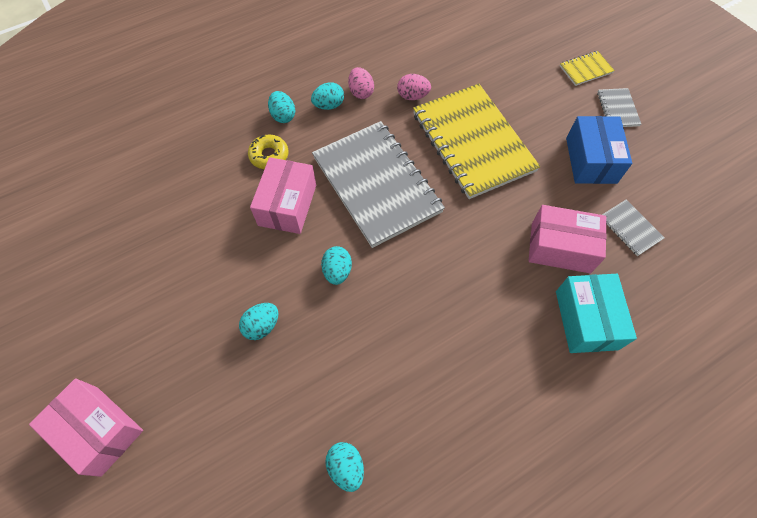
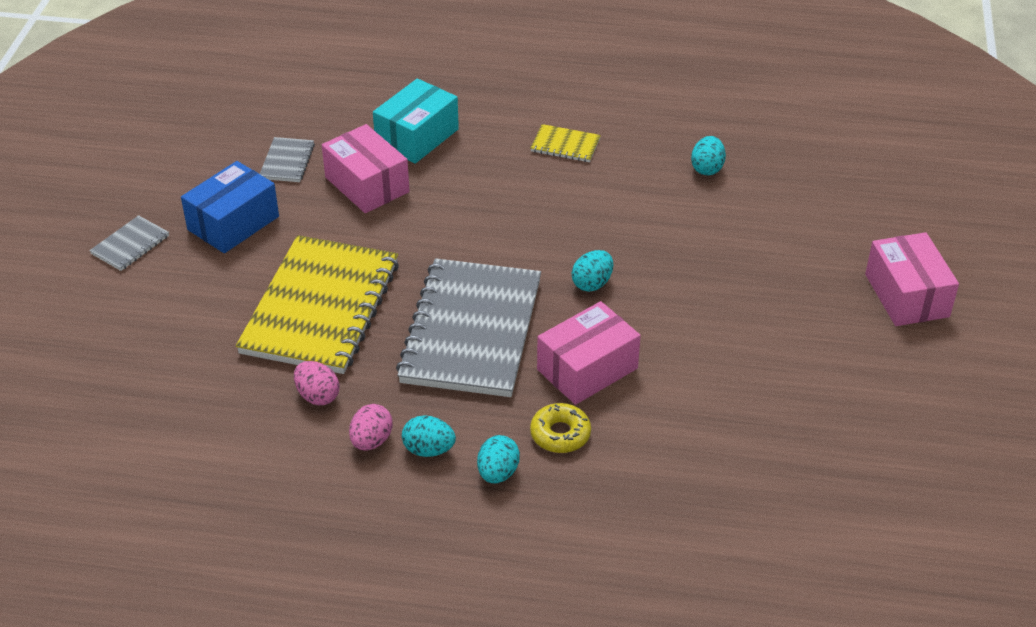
camera: 140 degrees left, 20 degrees down
turquoise egg [239,303,278,340] -> none
yellow notebook [560,51,615,86] -> yellow notebook moved to [530,124,601,162]

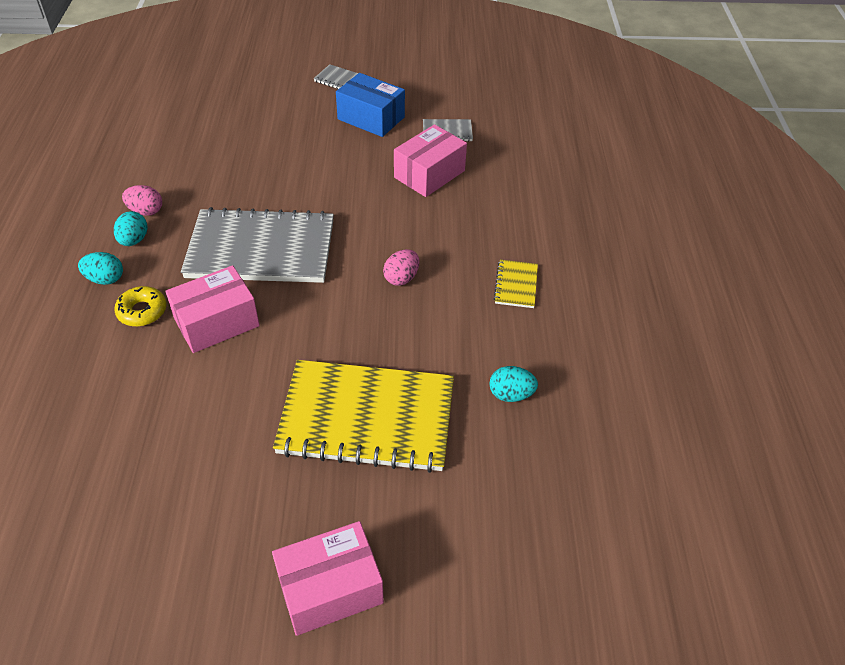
camera: 80 degrees right, 5 degrees up
yellow notebook [236,235,399,374] -> yellow notebook moved to [273,360,454,473]
pink egg [294,361,340,406] -> pink egg moved to [383,249,419,286]
turquoise box [373,78,459,164] -> none
pink box [537,301,641,405] -> pink box turned 75 degrees counterclockwise [165,265,260,353]
turquoise egg [572,250,613,292] -> none

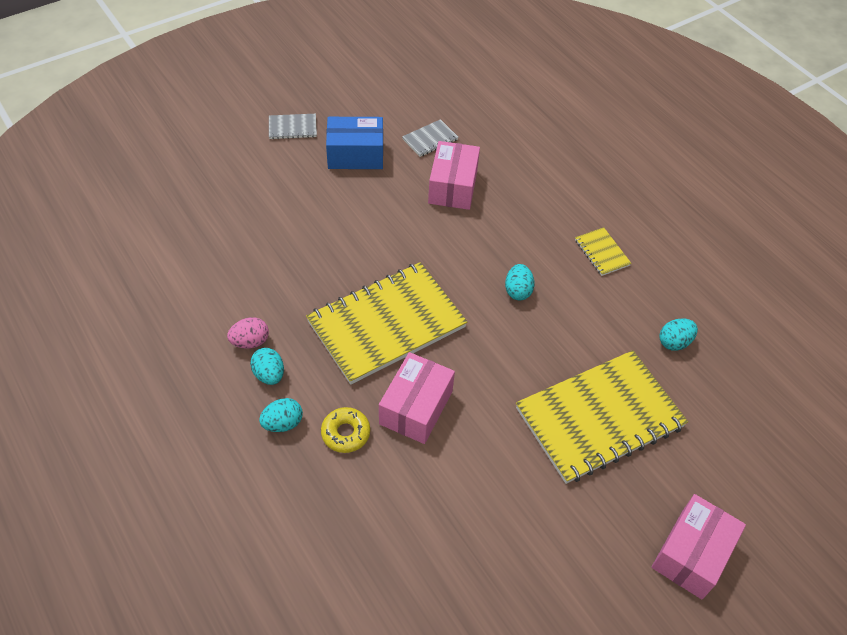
camera: 35 degrees left, 5 degrees up
grey notebook [181,207,334,283] -> yellow notebook [306,262,468,385]
pink egg [383,249,419,286] -> turquoise egg [505,264,535,300]

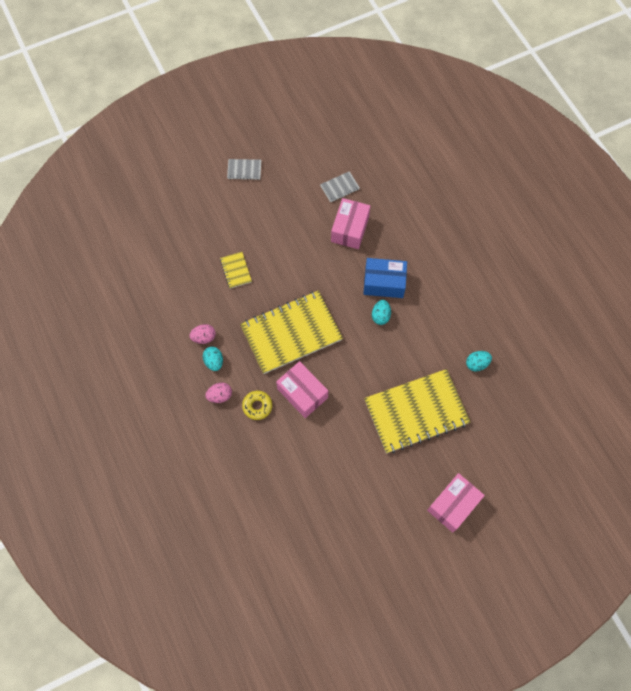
camera: 10 degrees right, 15 degrees up
turquoise egg [259,398,303,432] -> pink egg [205,382,232,403]
blue box [326,117,383,169] -> blue box moved to [363,258,407,298]
pink box [379,352,455,444] -> pink box turned 75 degrees counterclockwise [276,361,328,418]
yellow notebook [575,227,632,276] -> yellow notebook moved to [220,252,252,289]

